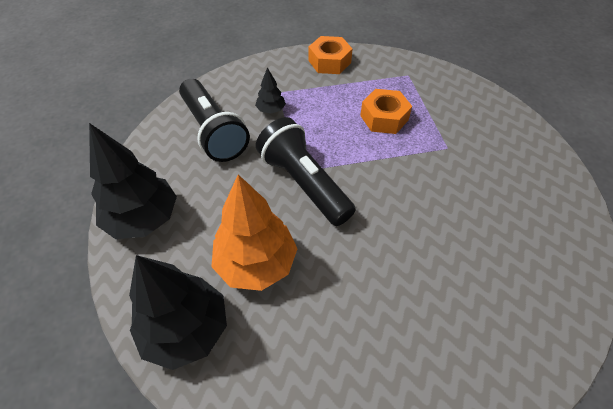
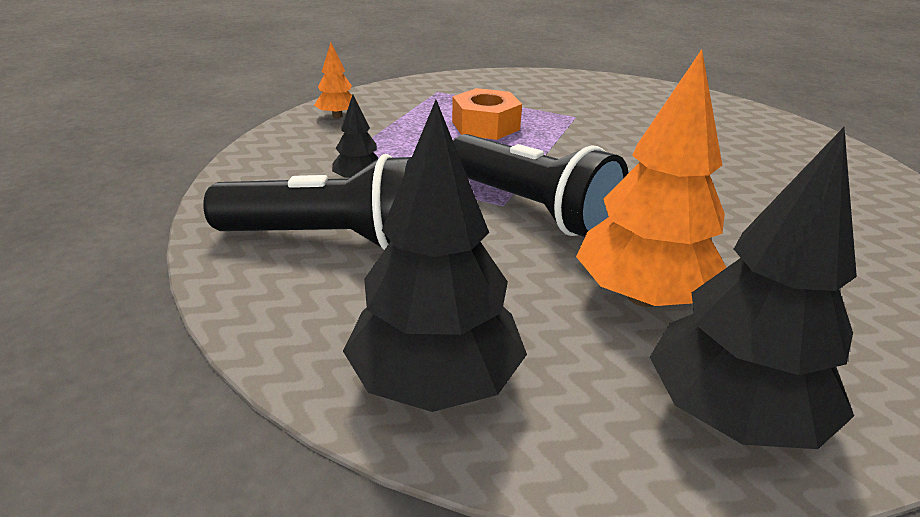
camera: 55 degrees left, 20 degrees down
black flashlight [256,117,356,226] -> black flashlight turned 135 degrees counterclockwise [453,134,629,237]
orange nut [309,36,353,74] -> orange tree [314,42,358,118]

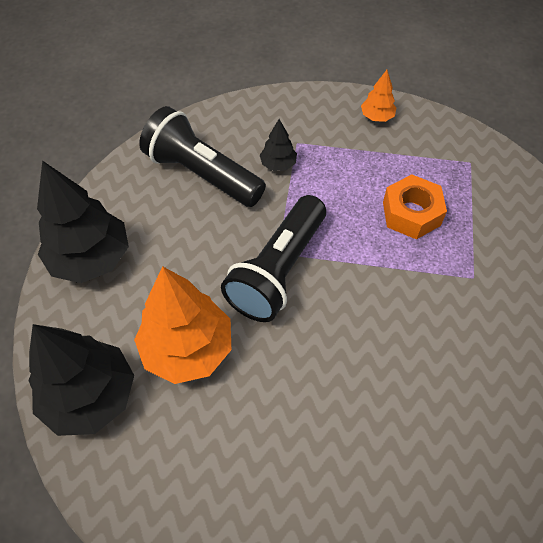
camera: 75 degrees right, 25 degrees up
black flashlight [203,154,412,250] -> black flashlight turned 135 degrees clockwise [139,106,266,207]

